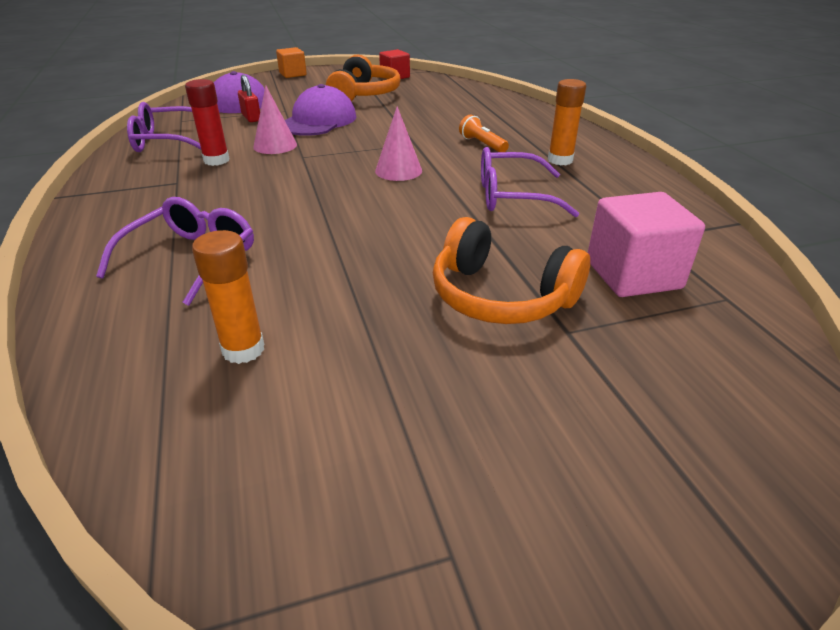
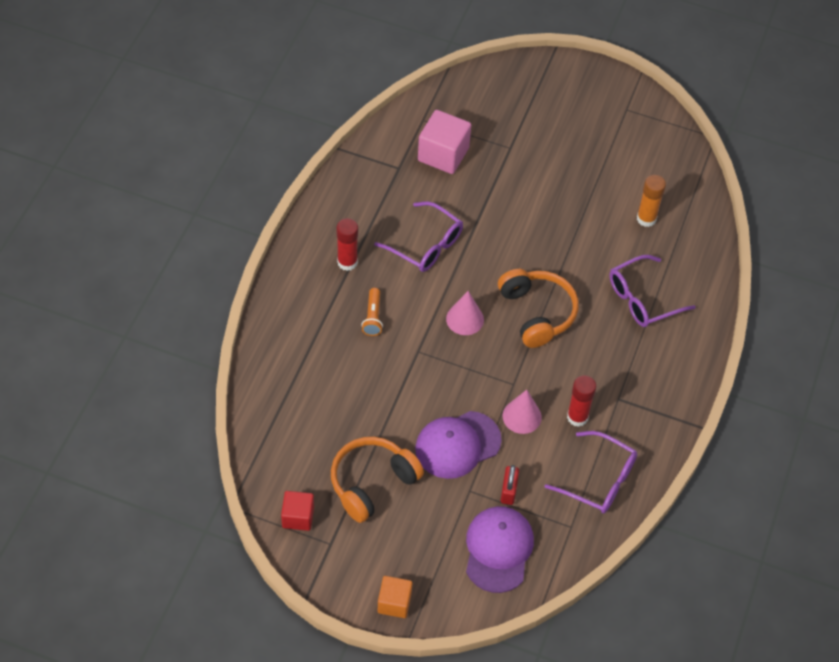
camera: 145 degrees left, 20 degrees up
orange headphones [433,217,590,324] -> orange headphones moved to [498,269,579,348]
orange glue stick [548,79,586,165] -> red glue stick [337,218,358,271]

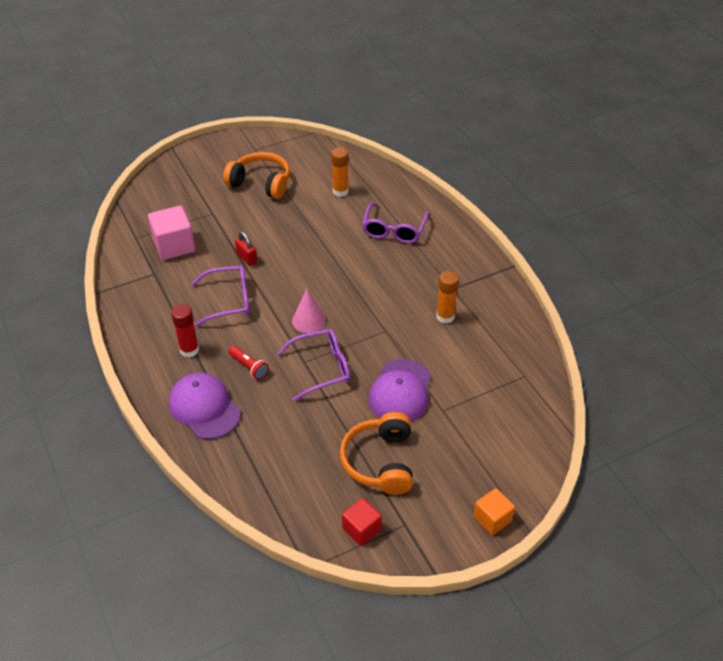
camera: 45 degrees left, 10 degrees down
orange flashlight [361,288,383,336] -> red flashlight [228,346,269,380]
purple cap [466,506,534,593] -> purple cap moved to [169,373,241,439]
orange headphones [498,269,579,348] -> orange headphones moved to [223,152,290,199]
red padlock [501,465,519,505] -> red padlock moved to [235,232,257,266]
pink cone [503,390,542,434] -> none
purple glasses [545,431,637,513] -> purple glasses moved to [277,329,350,401]
red glue stick [567,375,596,427] -> orange glue stick [436,271,459,323]

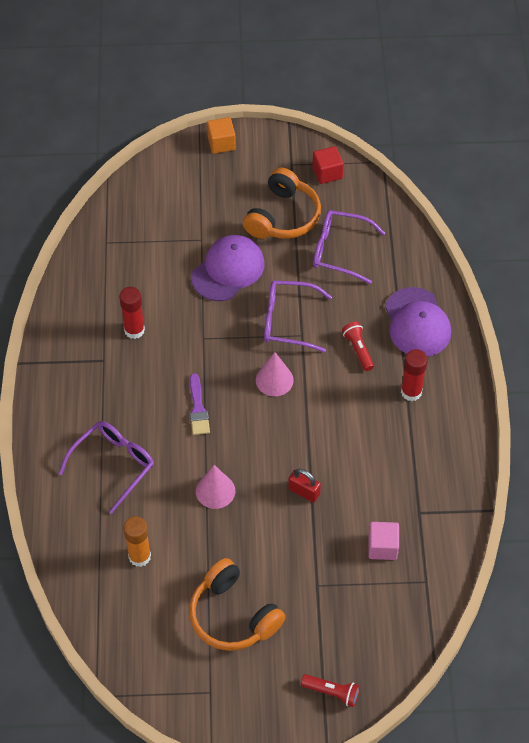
camera: 155 degrees left, 10 degrees up
pink cube [148,206,195,260] -> pink cube [368,522,399,560], size x0.62
purple glasses [191,265,250,326] -> purple glasses moved to [313,210,385,284]
red padlock [235,232,257,266] -> red padlock turned 45 degrees counterclockwise [288,468,321,502]
orange glue stick [436,271,459,323] -> red glue stick [119,287,145,339]
none -> purple brush [190,373,210,435]
none -> pink cone [196,465,235,509]
none -> red flashlight [301,674,360,707]

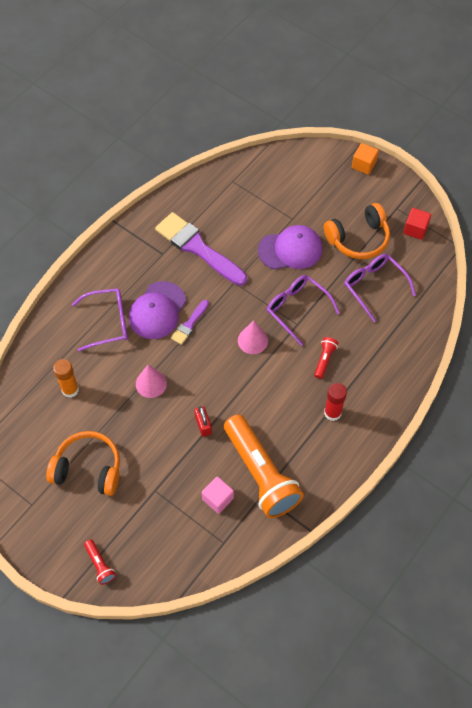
camera: 40 degrees right, 5 degrees up
red glue stick [119,287,145,339] -> purple brush [155,212,247,286]
orange headphones [189,558,286,651] -> orange headphones turned 105 degrees clockwise [46,431,120,496]
purple cap [385,287,451,357] -> purple cap moved to [129,281,186,339]
none -> orange flashlight [224,415,304,518]

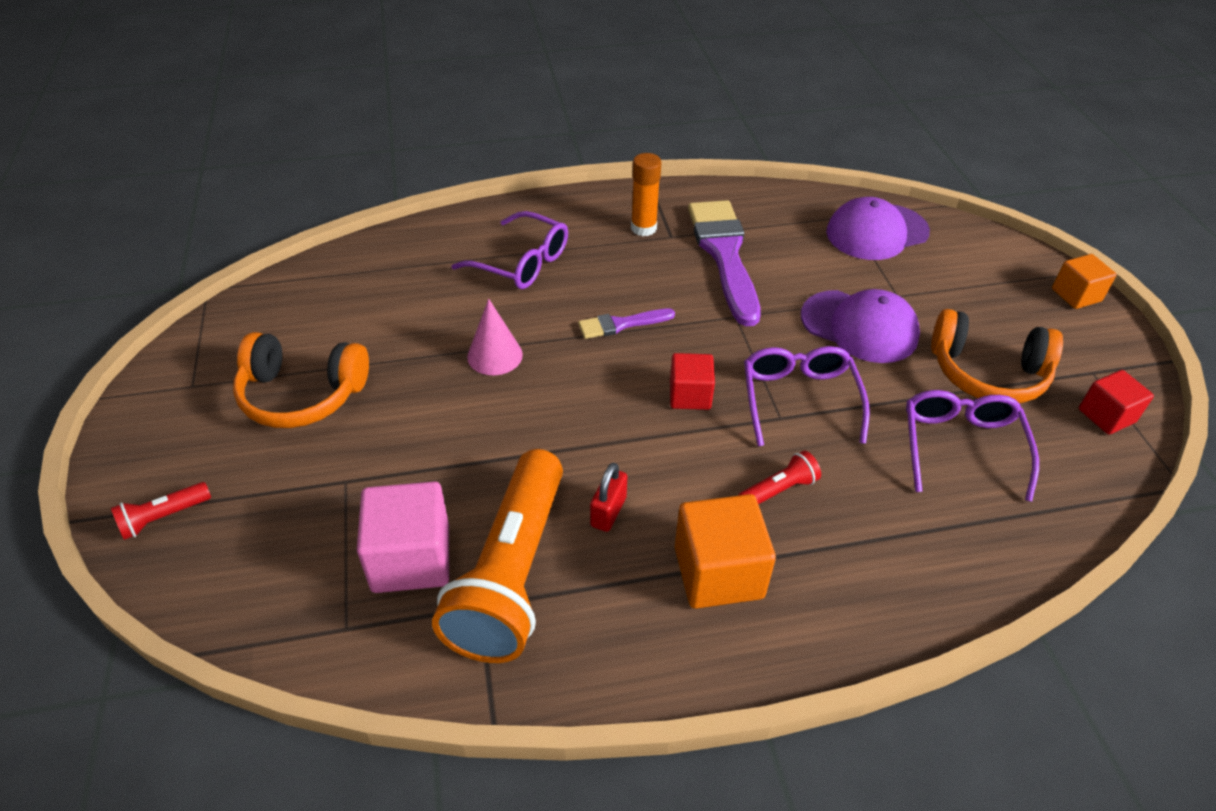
camera: 40 degrees right, 15 degrees down
orange headphones [46,431,120,496] -> orange headphones turned 135 degrees clockwise [233,332,369,428]
orange glue stick [53,359,79,398] -> orange glue stick moved to [631,153,662,236]
red flashlight [84,539,116,585] -> red flashlight turned 45 degrees clockwise [111,482,211,540]
purple cap [129,281,186,339] -> purple cap moved to [826,197,930,260]
red padlock [194,406,212,437] -> red padlock moved to [590,463,627,532]
pink cube [202,476,234,514] -> pink cube [357,481,449,593], size x1.61
pink cone [238,320,268,354] -> red cube [670,353,715,410]
red glue stick [324,383,347,421] -> orange cube [675,494,776,609]

